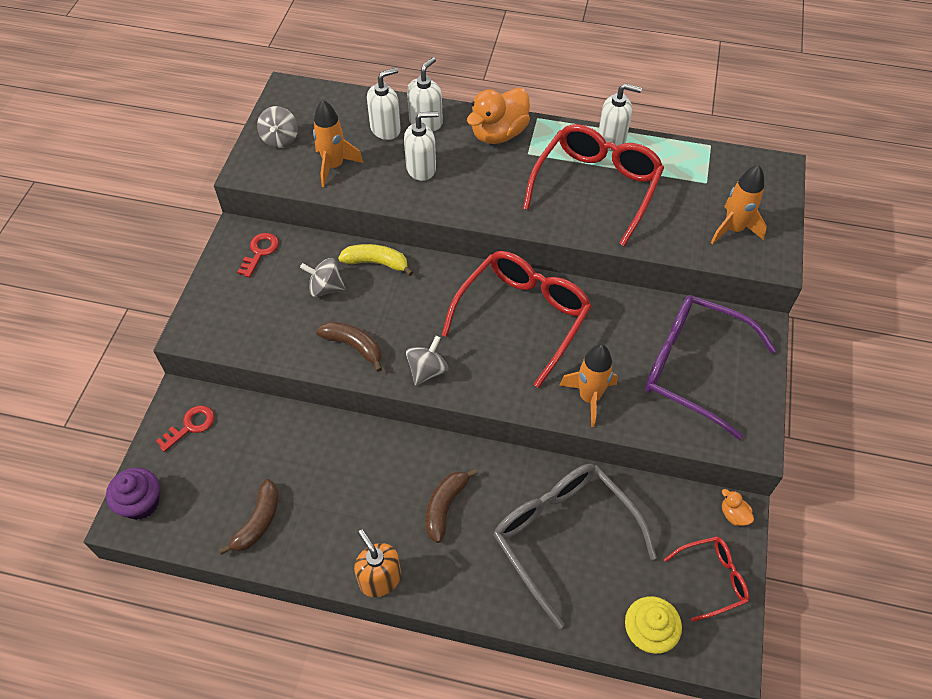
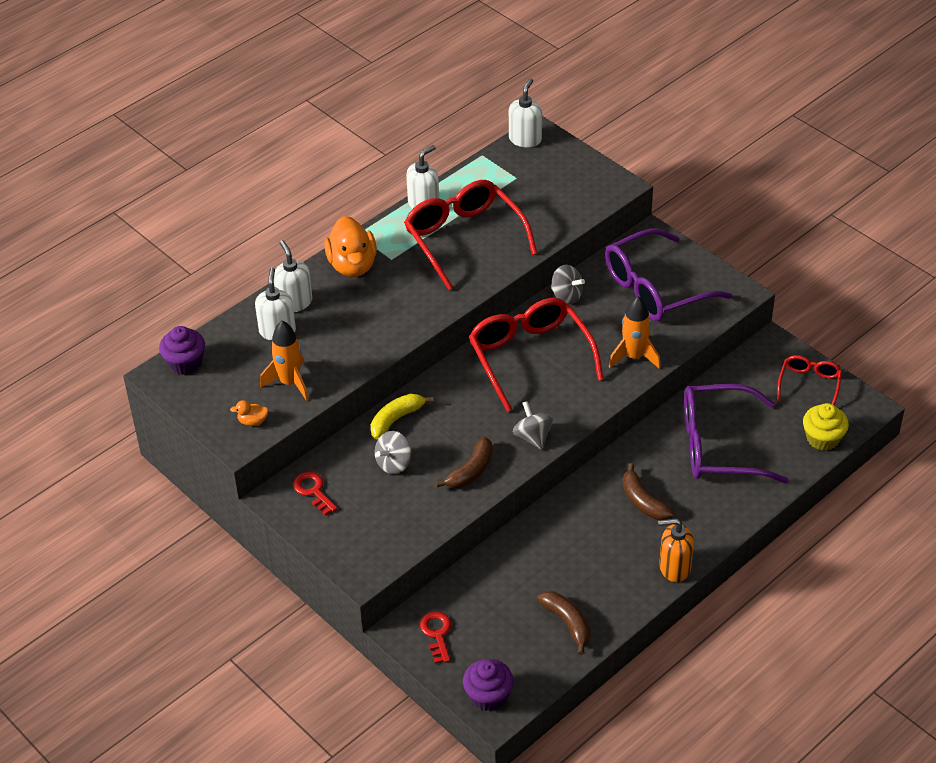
camera: 55 degrees left, 10 degrees down
grey spinning top [257,106,298,148] -> grey spinning top moved to [551,265,585,304]
brown banana [316,321,382,372] -> brown banana turned 150 degrees clockwise [436,437,493,488]
white soap dispenser [404,111,439,181] -> white soap dispenser moved to [509,78,542,148]
grey glasses [494,464,657,629] -> purple glasses [684,384,789,484]
orange rocket [711,164,767,244] -> none
orange duck [722,489,754,526] -> orange duck moved to [230,400,269,426]
none -> purple cupcake [159,326,205,375]

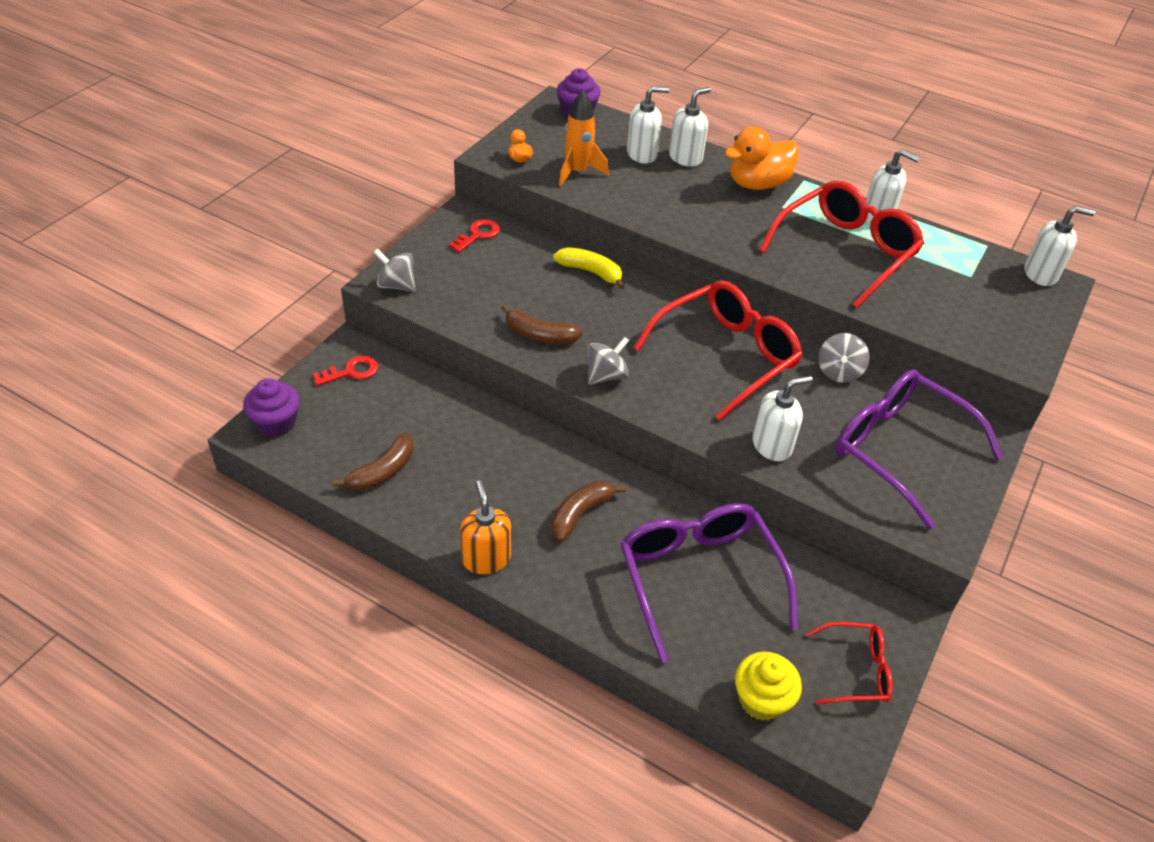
camera: 70 degrees right, 0 degrees up
grey spinning top [375,431,411,474] -> grey spinning top moved to [373,249,416,292]
orange rocket [609,296,661,369] -> white soap dispenser [752,376,813,461]

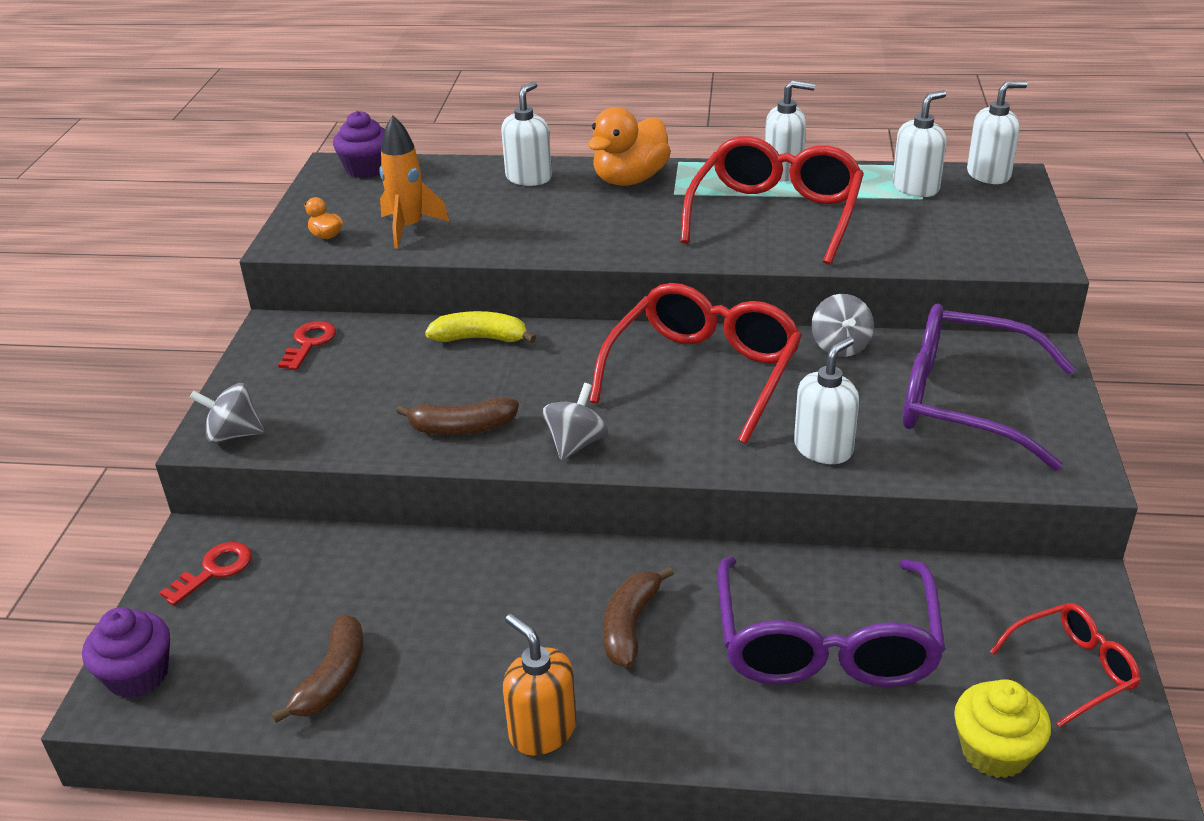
camera: 20 degrees left, 10 degrees down
purple glasses [620,503,798,663] -> purple glasses turned 135 degrees counterclockwise [718,557,945,687]
white soap dispenser [627,86,669,164] -> white soap dispenser moved to [892,90,946,197]

